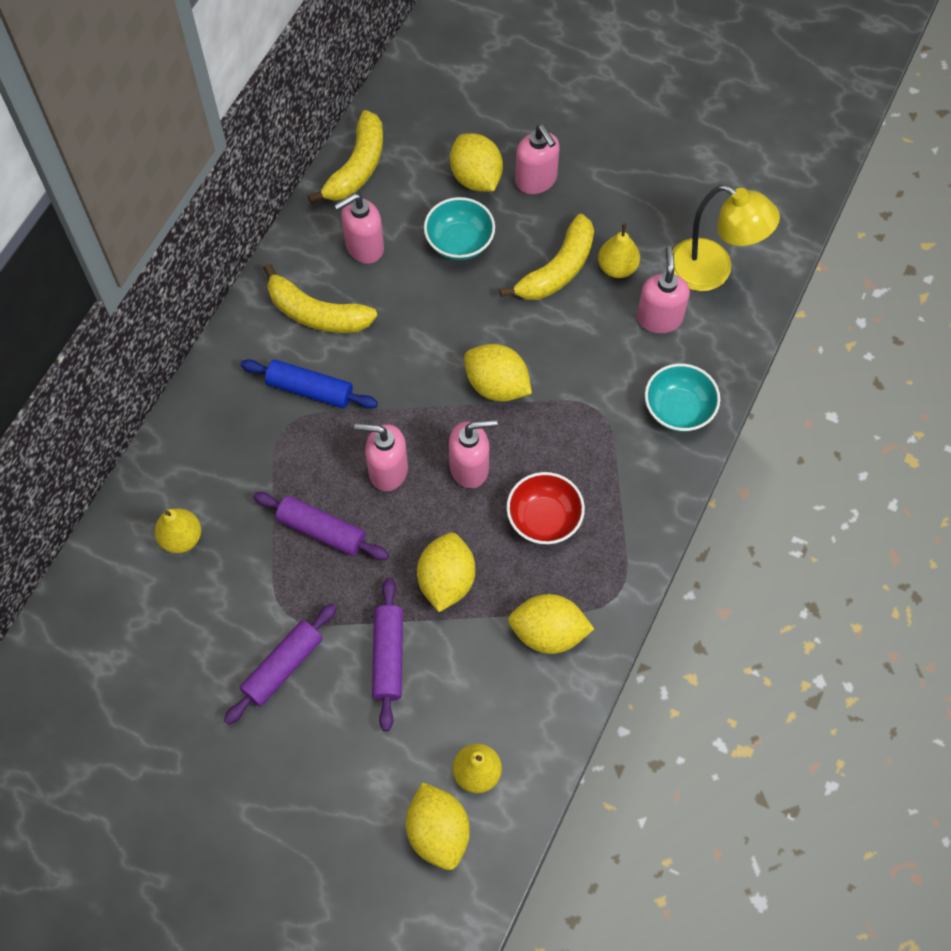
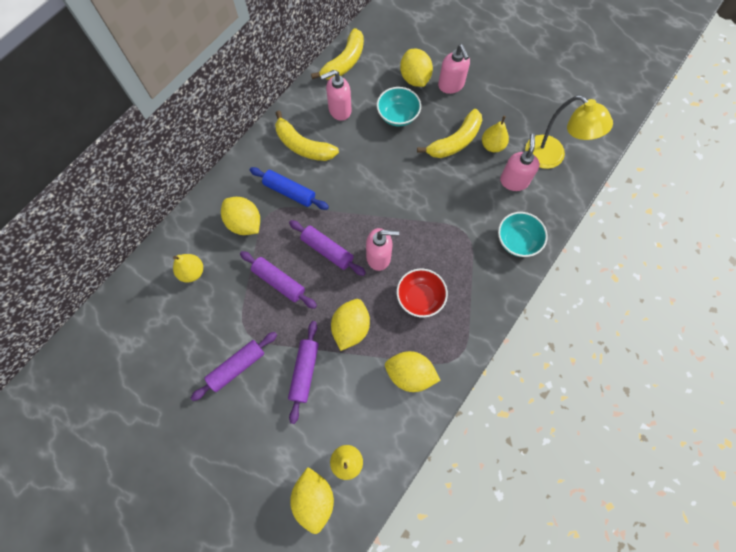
camera: 10 degrees right, 5 degrees up
pink soap dispenser [354,423,408,491] -> purple rolling pin [289,220,366,276]
yellow lemon [464,344,532,401] -> yellow lemon moved to [221,197,260,235]

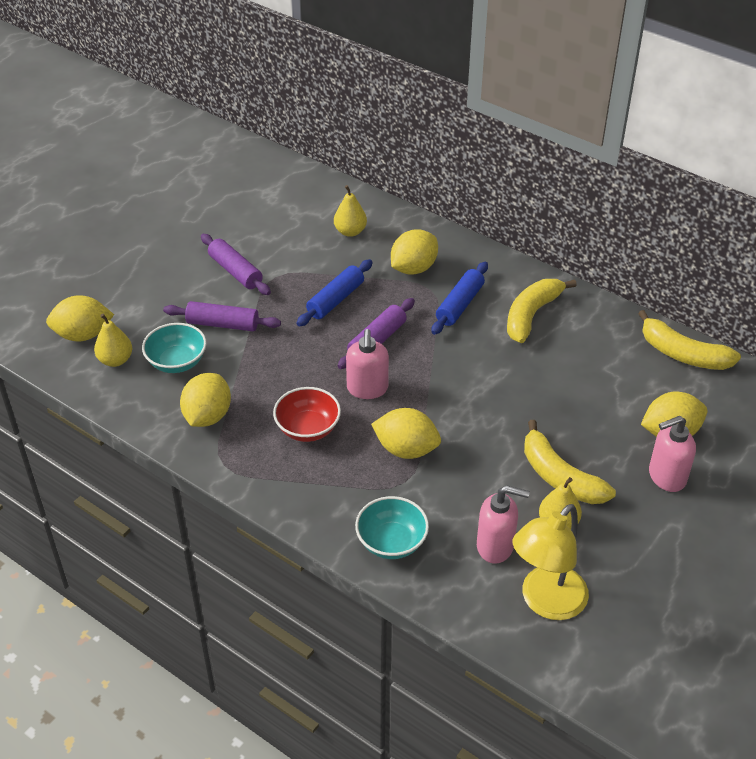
camera: 90 degrees right, 25 degrees down
purple rolling pin [240,251,317,309] -> blue rolling pin [297,259,373,327]
pink soap dispenser [321,70,352,121] -> none
yellow lemon [331,299,370,351] -> yellow lemon moved to [371,408,441,459]
turquoise bowl [377,87,421,127] -> turquoise bowl moved to [142,323,206,373]

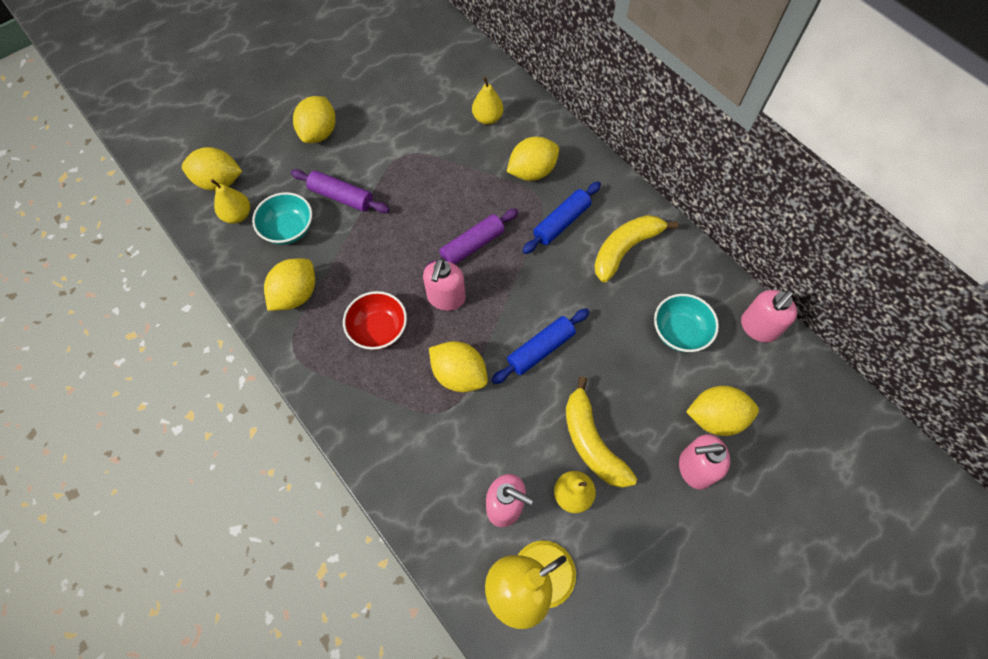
camera: 15 degrees right, 20 degrees up
purple rolling pin [201,234,271,295] -> none
blue rolling pin [297,259,373,327] -> blue rolling pin moved to [491,308,589,384]
turquoise bowl [355,496,429,559] -> turquoise bowl moved to [654,294,719,352]
yellow banana [638,310,741,370] -> pink soap dispenser [741,290,797,342]
none -> yellow lemon [293,96,336,143]

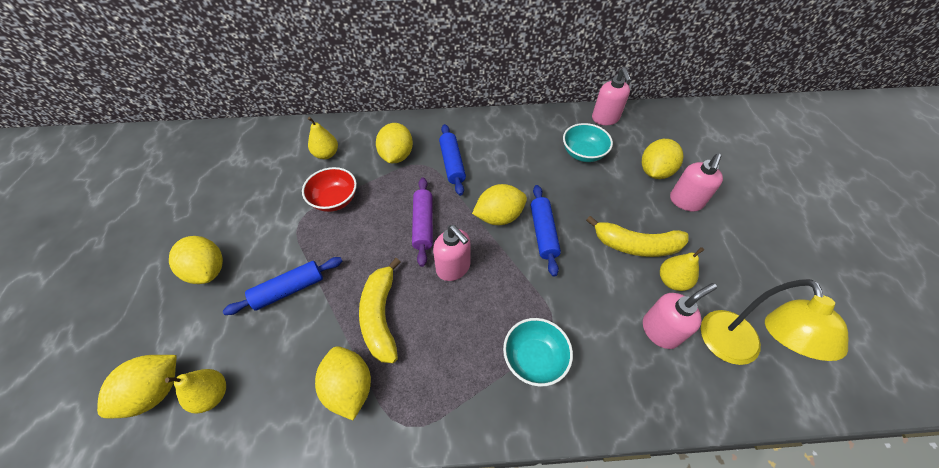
camera: 55 degrees left, 10 degrees down
turquoise bowl [252,192,312,245] -> turquoise bowl moved to [503,318,573,387]
purple rolling pin [291,169,390,213] -> blue rolling pin [223,257,343,315]
red bowl [343,291,407,350] -> red bowl moved to [302,167,357,212]
yellow lemon [429,341,488,392] -> yellow lemon moved to [472,184,527,225]
yellow banana [594,215,679,282] -> yellow banana moved to [359,258,400,363]

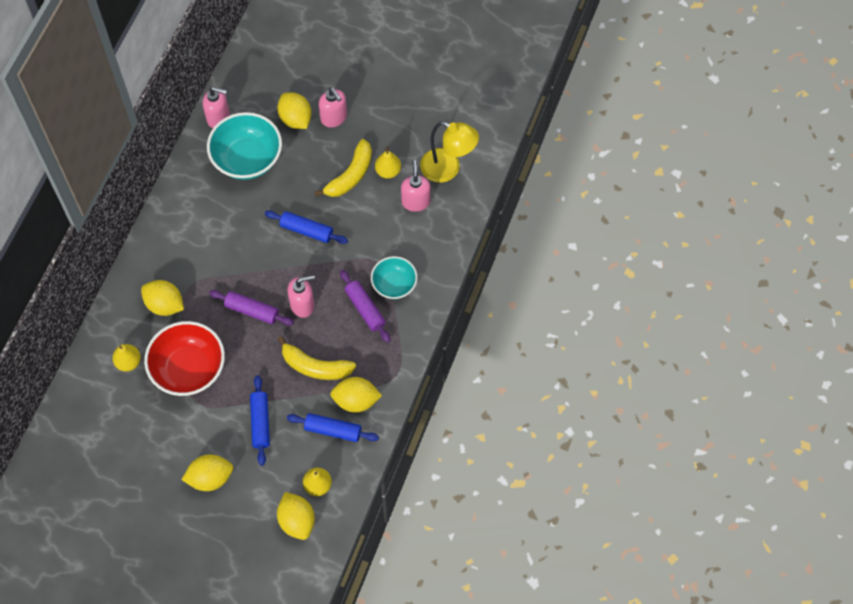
camera: 65 degrees left, 10 degrees up
red bowl [302,167,357,212] -> red bowl [144,321,225,396], size x1.66
blue rolling pin [439,124,466,196] -> blue rolling pin moved to [287,413,379,442]
yellow lemon [472,184,527,225] -> none
turquoise bowl [563,123,613,162] -> turquoise bowl [207,112,282,180], size x1.66
none -> purple rolling pin [340,270,391,343]

